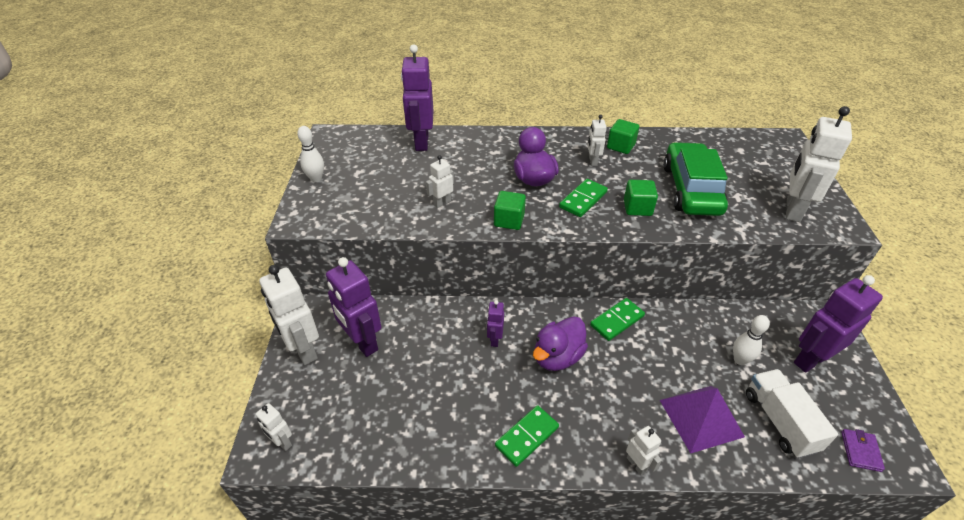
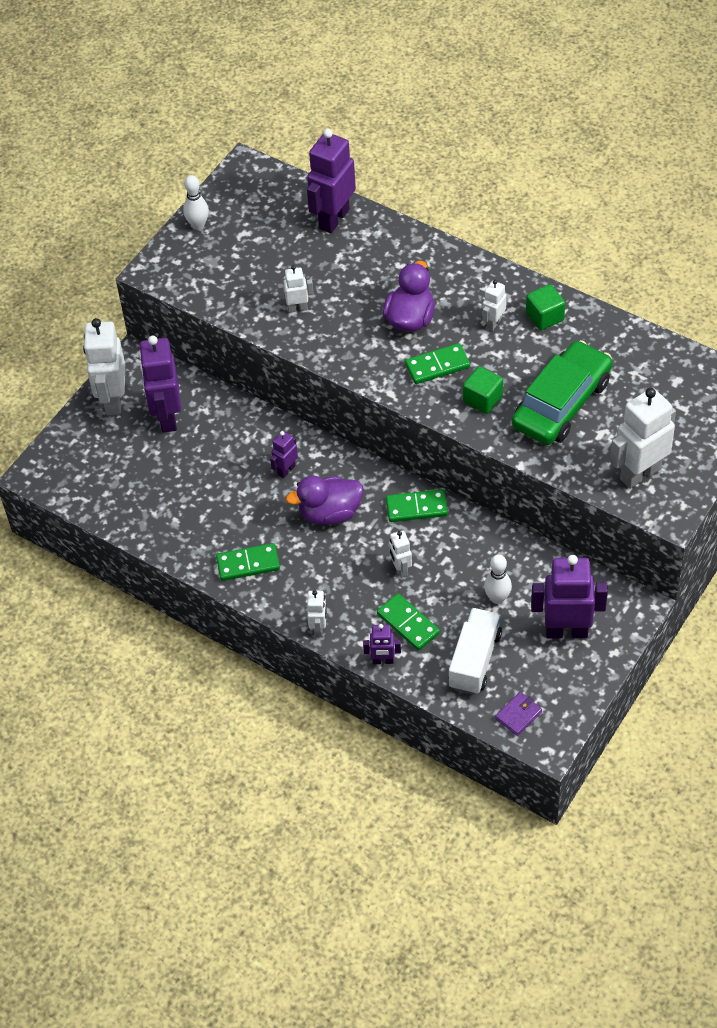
camera: 35 degrees right, 10 degrees up
white robot [256,403,292,451] -> white robot moved to [389,530,412,578]
green cube [494,191,526,230] -> none
purple pyramid [660,386,745,454] -> green domino [377,594,440,651]
none -> purple robot [363,624,401,664]

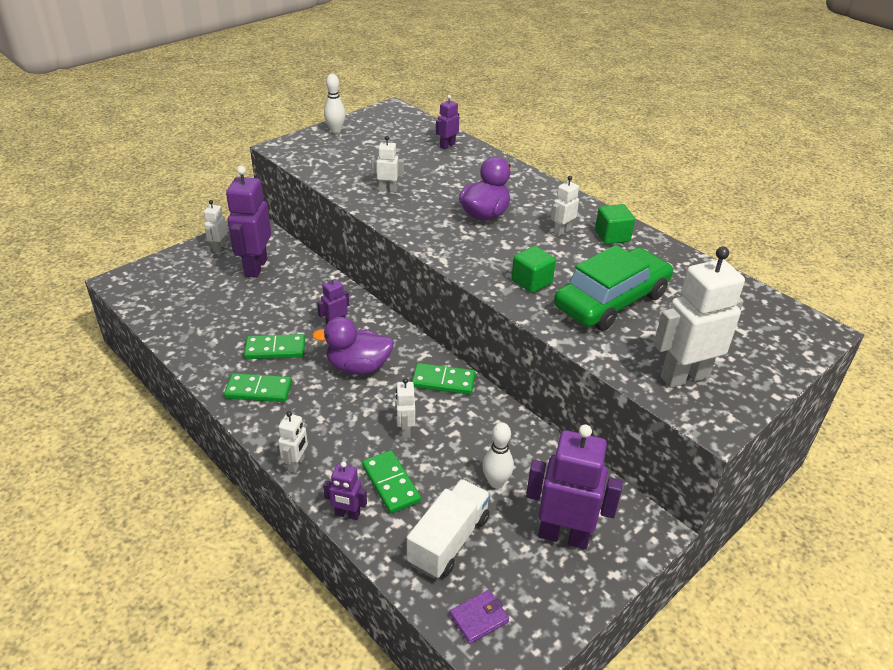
camera: 10 degrees right, 15 degrees down
white robot [83,318,125,415] -> white robot [204,200,227,253], size x0.50
purple robot [307,129,356,233] -> purple robot [436,95,459,149], size x0.50
green domino [405,343,470,384] -> green domino moved to [244,334,305,359]

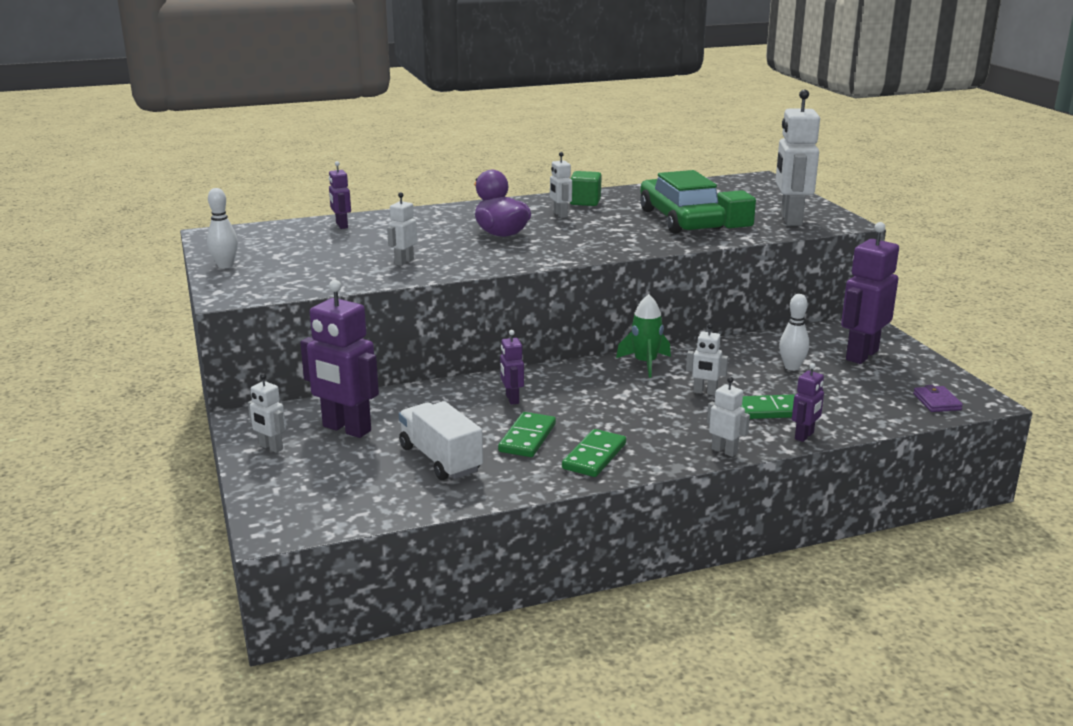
camera: 65 degrees left, 15 degrees down
purple duck [312,317,394,375] -> none
white truck [407,479,491,579] -> white truck moved to [399,401,483,480]
green domino [412,363,476,395] -> green rocket [616,294,671,378]
green cube [511,246,556,293] -> green cube moved to [717,190,756,228]

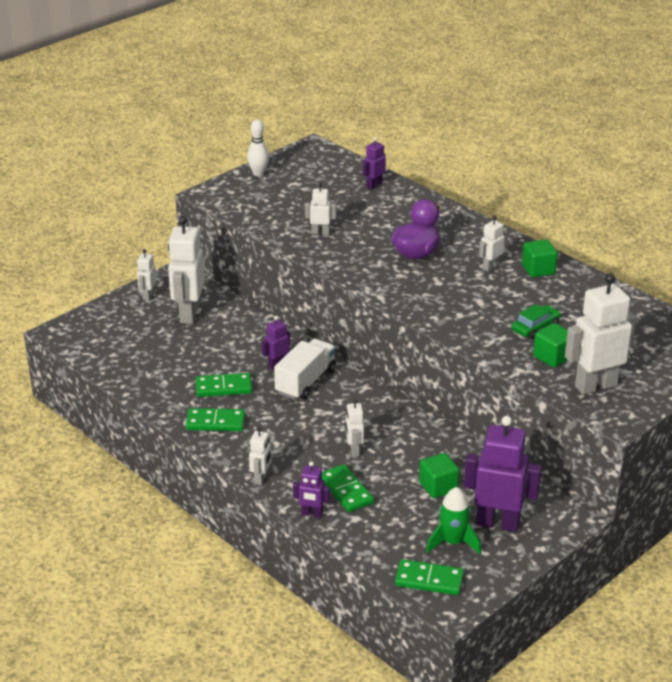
camera: 65 degrees right, 10 degrees up
purple robot [300,280,379,438] -> white robot [168,216,205,324]
white truck [399,401,483,480] -> white truck moved to [274,339,336,400]
green rocket [616,294,671,378] -> green rocket moved to [426,487,481,554]
green car [640,170,726,234] -> green car [511,304,561,339], size x0.46
white bowling pin [779,294,809,371] -> green cube [419,453,459,498]
purple wallet [913,385,963,412] -> green domino [395,559,464,595]

